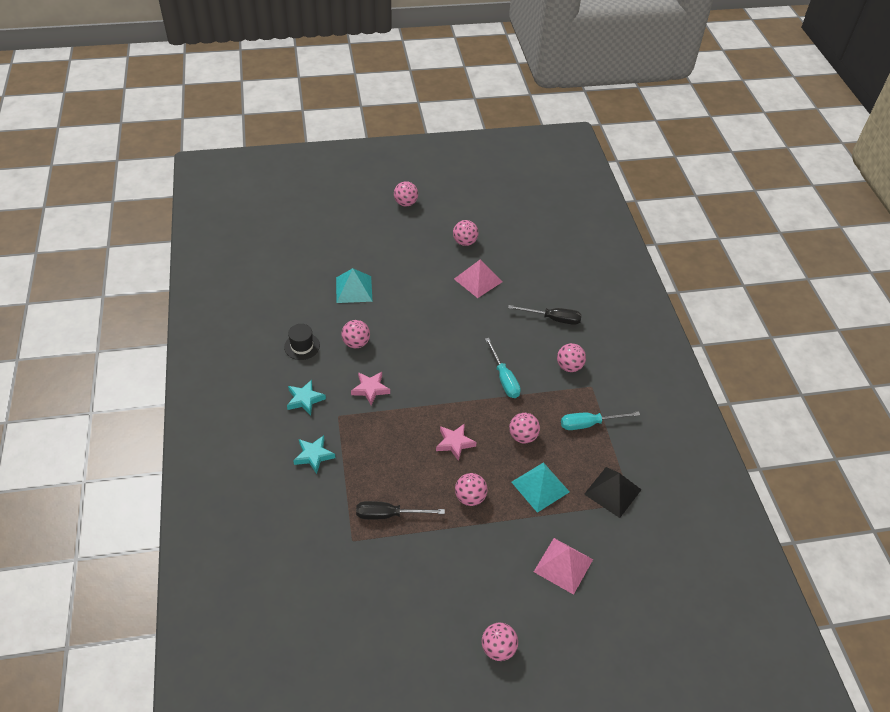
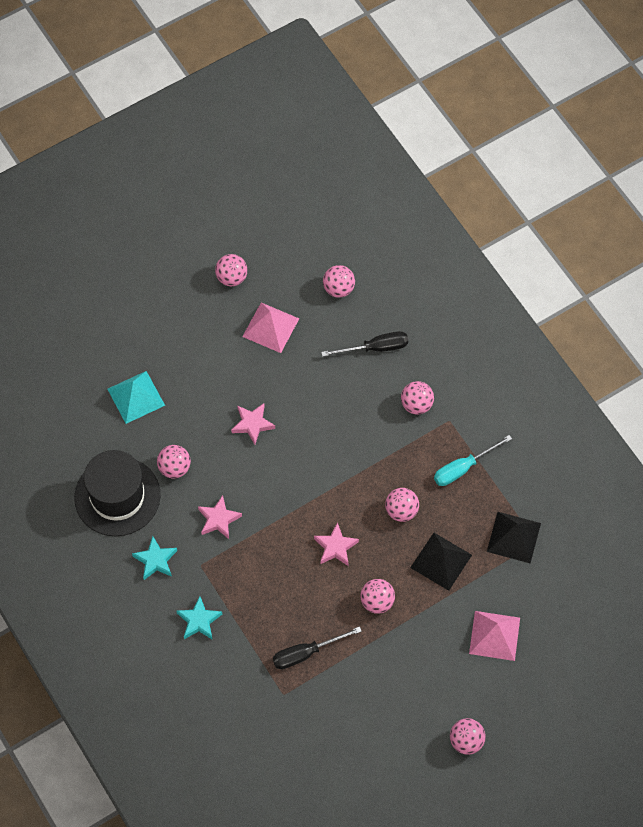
camera: 20 degrees left, 15 degrees up
black hat [284,324,320,360] -> black hat [74,450,161,536], size x2.04
pink ball [394,181,418,206] -> pink ball moved to [323,265,355,298]
turquoise screwdriver [485,338,521,398] -> none
turquoise pyramid [511,462,570,513] -> black pyramid [410,533,472,591]
none -> pink star [231,403,275,445]

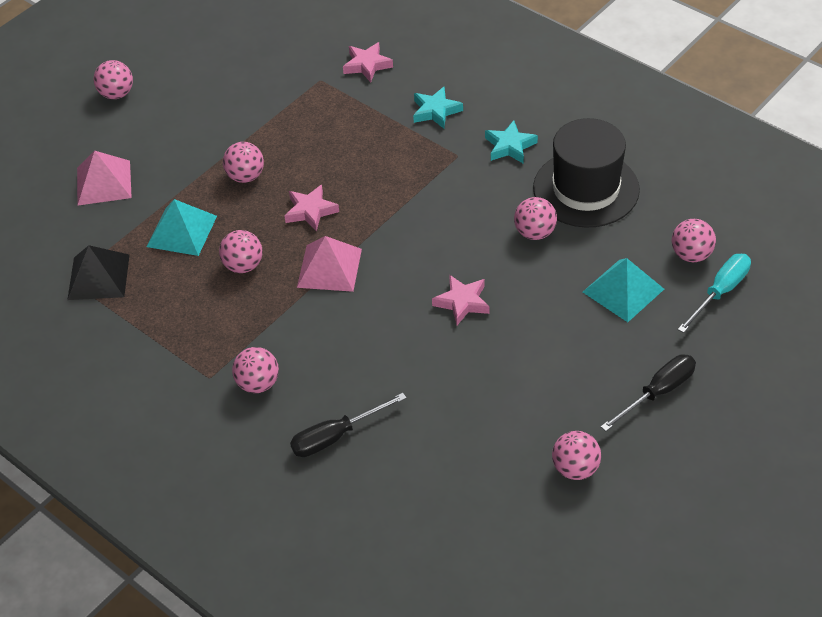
camera: 165 degrees right, 15 degrees down
pink star [198,495,242,539] -> pink star moved to [343,42,393,82]
pink pyramid [242,303,299,353] -> pink pyramid moved to [297,236,362,292]
black screwdriver [273,626,362,669] -> black screwdriver moved to [601,354,696,431]
pink ball [323,265,355,298] -> pink ball moved to [671,219,716,262]
black pyramid [410,533,472,591] -> turquoise pyramid [147,199,217,256]
turquoise screwdriver [434,435,512,486] -> turquoise screwdriver moved to [678,254,751,333]

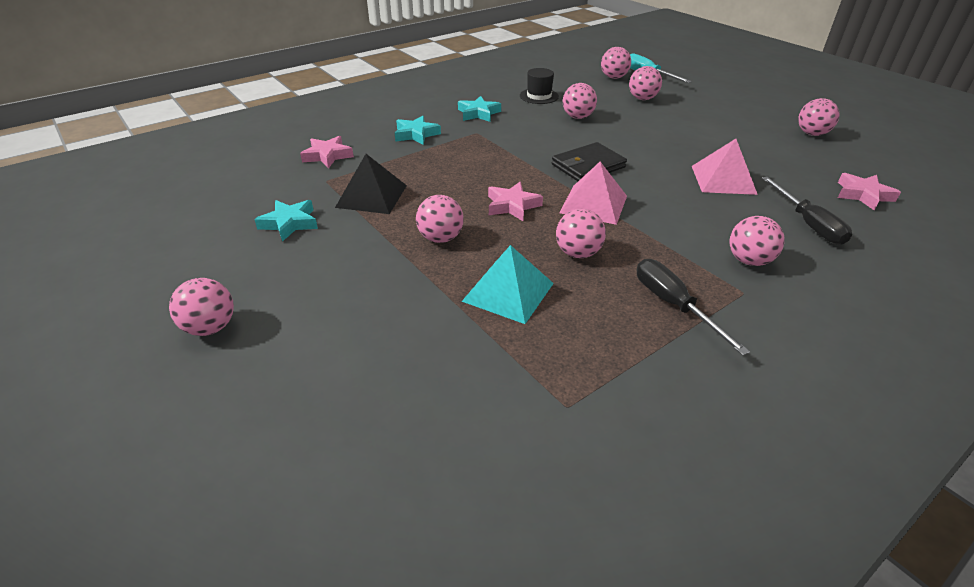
camera: 80 degrees left, 10 degrees down
black pyramid [67,245,130,300] -> black pyramid moved to [335,154,407,214]
pink pyramid [77,151,132,206] -> pink pyramid moved to [692,139,758,195]
pink star [432,275,490,325] -> pink star moved to [838,173,901,210]
black hat [533,118,640,228] -> black hat [520,68,559,104], size x0.49
turquoise pyramid [583,258,664,322] -> pink ball [629,66,662,100]
black screwdriver [601,354,696,431] -> black screwdriver moved to [637,259,750,356]
none -> turquoise star [254,200,318,242]
none -> black wallet [552,142,627,181]

